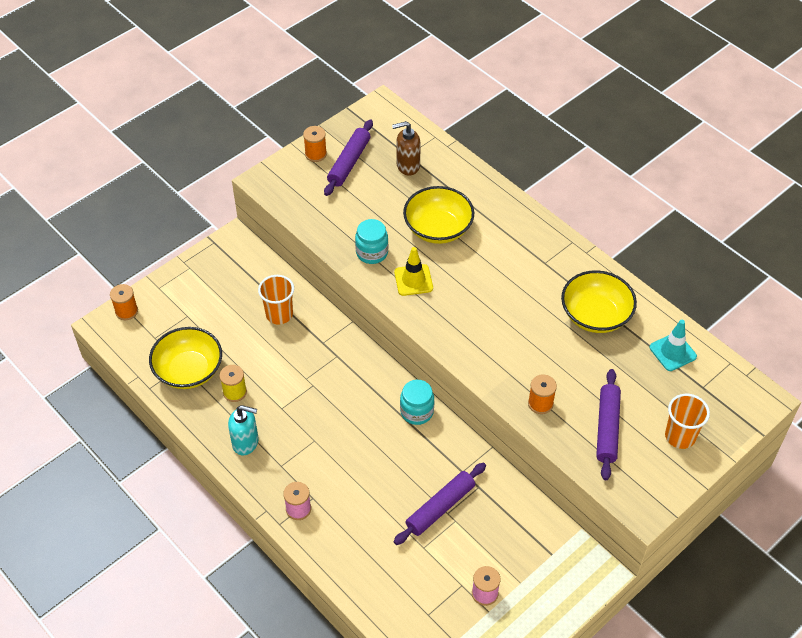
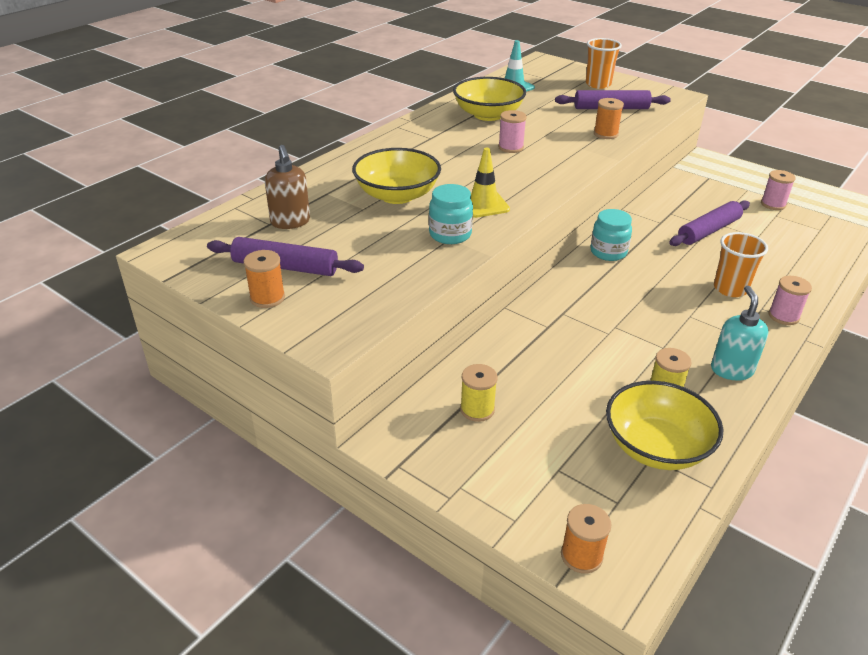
camera: 100 degrees left, 15 degrees down
orange cup [258,275,294,325] -> orange cup moved to [714,232,768,297]
purple rolling pin [394,463,486,545] -> purple rolling pin turned 75 degrees counterclockwise [669,200,750,246]
none -> yellow spool [460,364,498,422]
none -> pink spool [498,110,527,153]

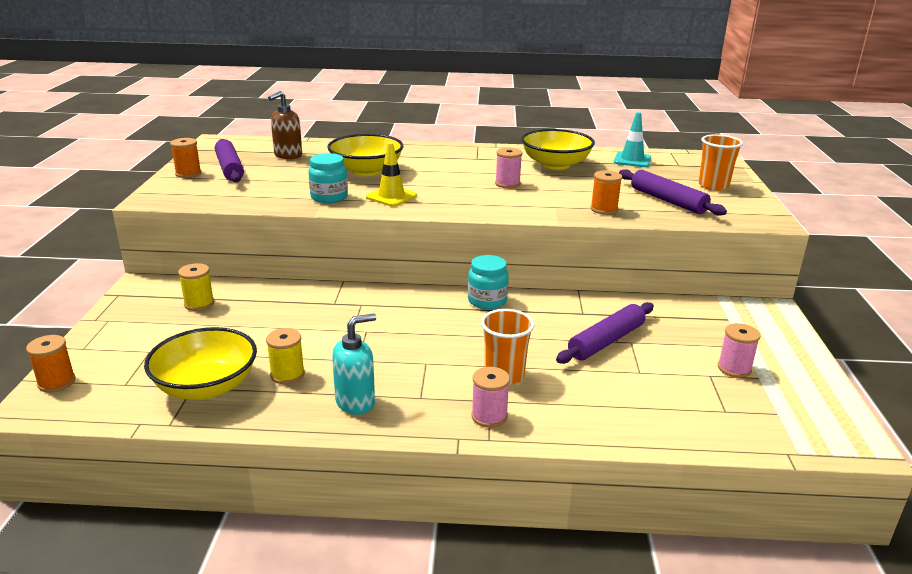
camera: 55 degrees right, 10 degrees down
purple rolling pin [669,200,750,246] -> purple rolling pin turned 60 degrees counterclockwise [556,302,654,364]

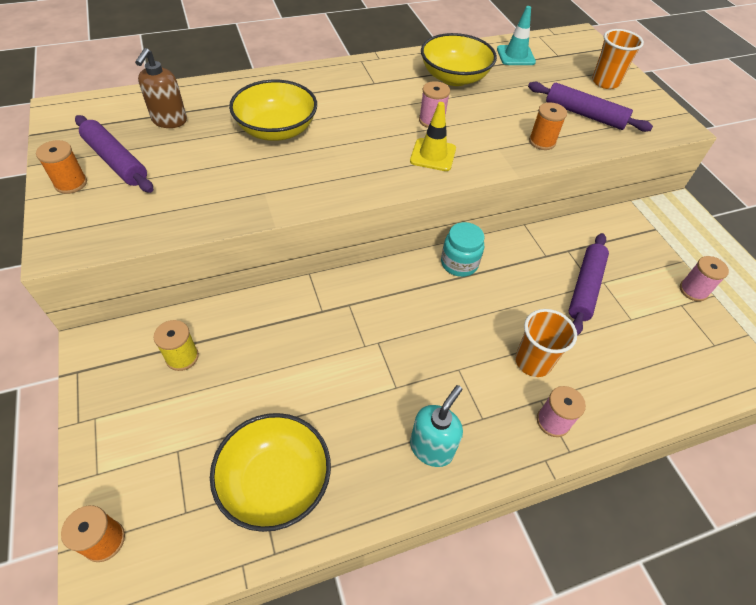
camera: 25 degrees left, 25 degrees up
yellow spool [266,328,305,384] -> none
turquoise jar [308,153,348,203] -> none
yellow traffic cone [366,142,417,207] -> yellow traffic cone moved to [410,102,456,171]

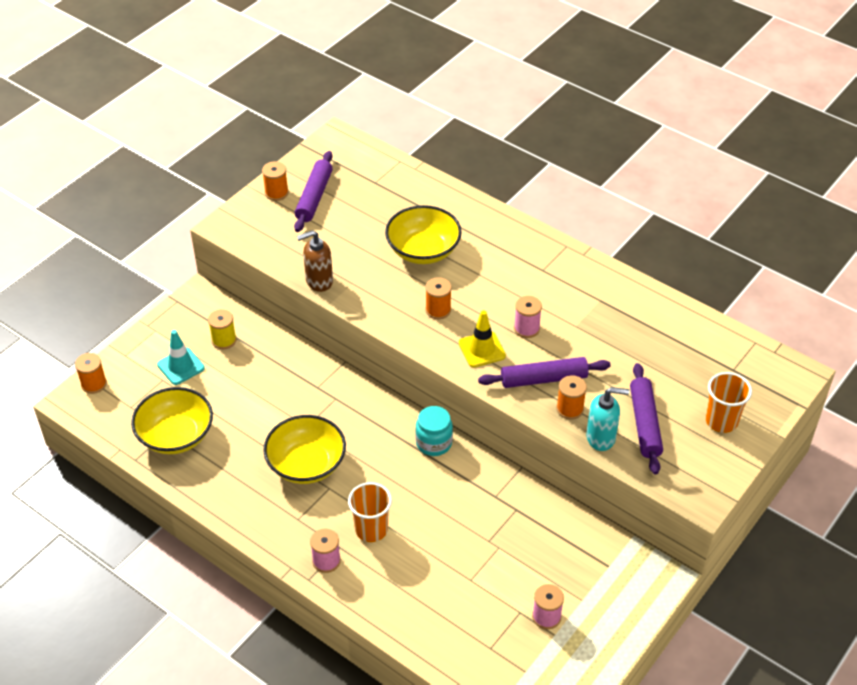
camera: 60 degrees right, 5 degrees down
brown soap dispenser [135,48,187,128] -> brown soap dispenser moved to [297,230,333,292]
turquoise soap dispenser [410,385,463,467] -> turquoise soap dispenser moved to [586,387,629,451]
yellow bowl [421,33,497,86] -> yellow bowl moved to [263,415,346,484]
turquoise traffic cone [497,6,536,65] -> turquoise traffic cone moved to [157,330,205,385]
purple rolling pin [569,233,609,336] -> purple rolling pin moved to [478,357,611,388]
none -> orange spool [425,277,452,319]

